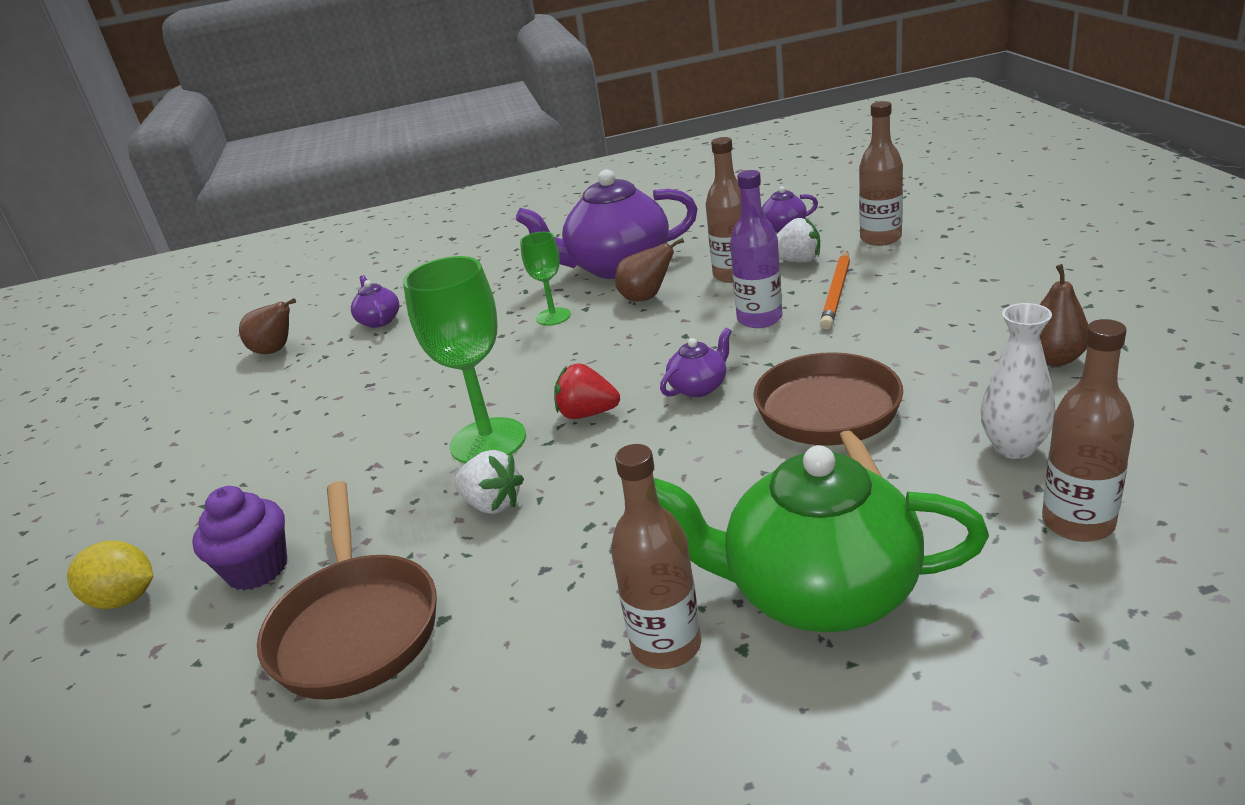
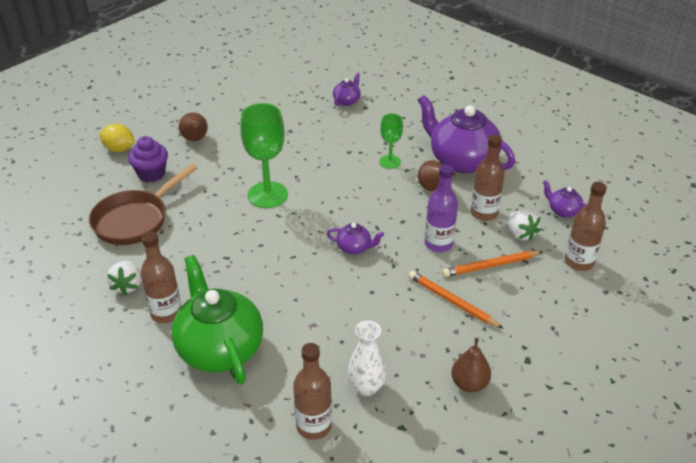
camera: 50 degrees right, 10 degrees up
yellow lemon [67,541,153,609] -> yellow lemon turned 45 degrees counterclockwise [99,124,135,152]
brown pear [239,298,296,354] -> brown pear moved to [179,112,208,141]
white strawberry [454,450,524,514] -> white strawberry moved to [107,261,141,295]
red strawberry [554,363,620,419] -> none
brown pan [753,352,903,478] -> none
none -> orange pencil [408,271,504,329]

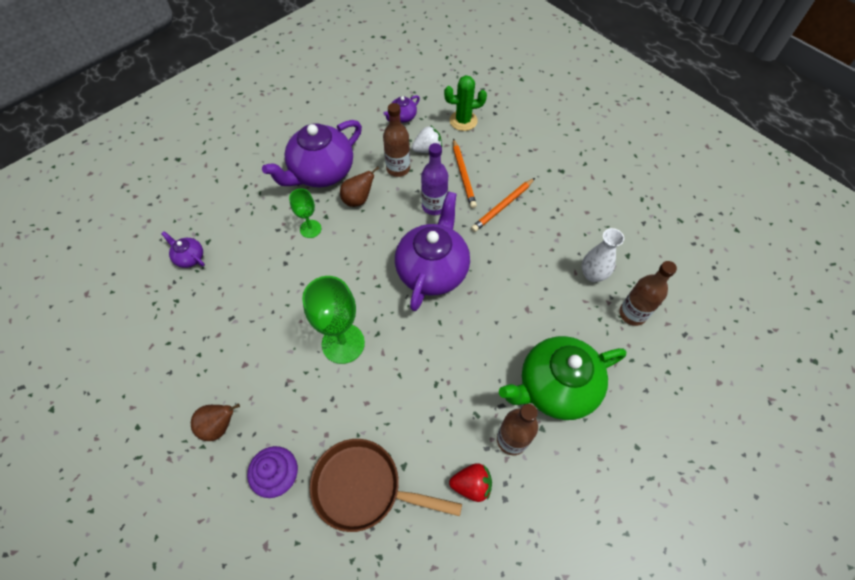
camera: 85 degrees left, 20 degrees up
brown pan [89,164,197,245] -> brown pan turned 150 degrees clockwise [310,439,462,532]
yellow lemon [99,124,135,152] -> none
white strawberry [107,261,141,295] -> red strawberry [449,463,492,502]
purple teapot [326,223,384,254] -> purple teapot [395,191,470,311], size x2.27
brown pear [451,338,491,392] -> none
brown bottle [565,182,607,271] -> green cactus [444,75,487,131]

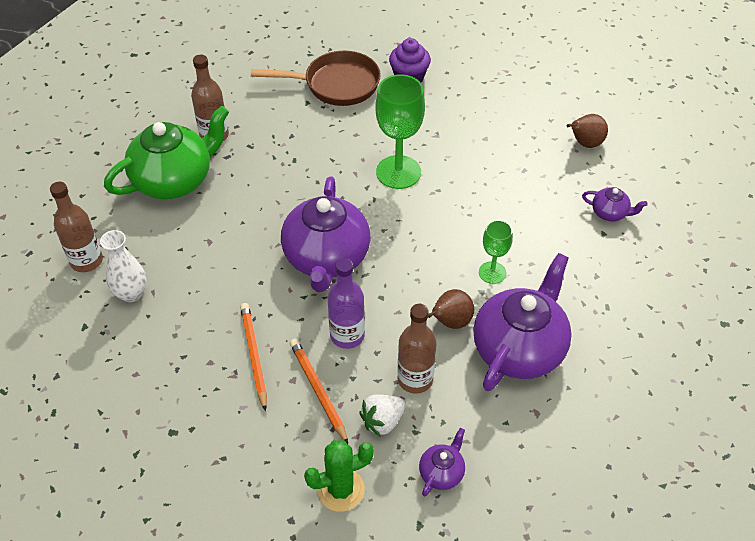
camera: 165 degrees right, 10 degrees down
brown pear [191,404,240,441] -> brown pear moved to [567,114,608,148]
red strawberry [449,463,492,502] -> none
orange pencil [471,178,535,232] -> orange pencil turned 45 degrees counterclockwise [240,303,267,411]

